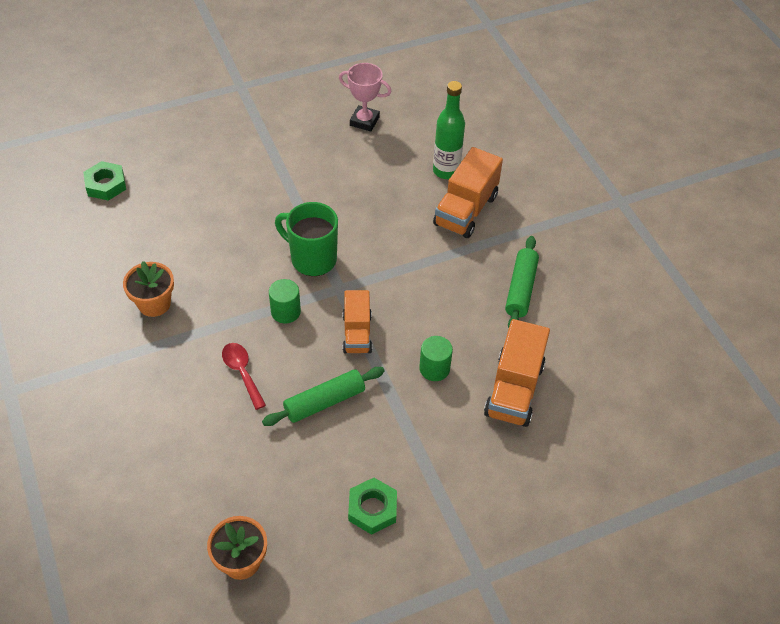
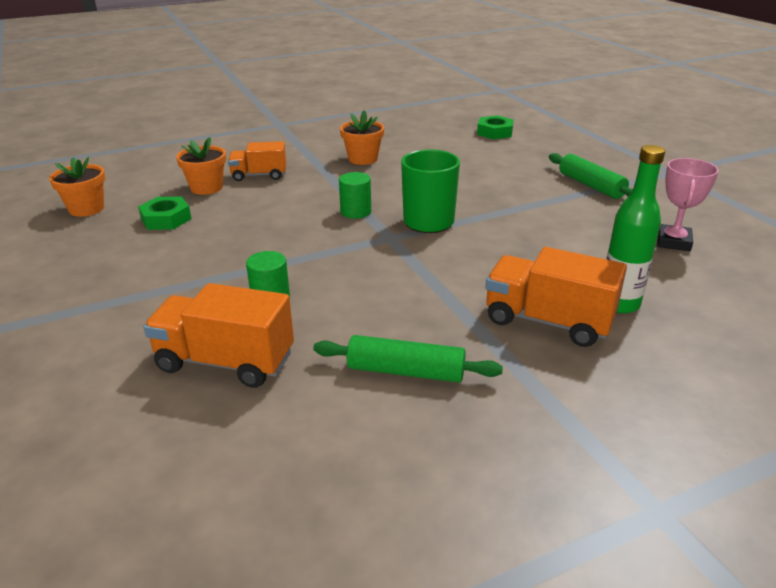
camera: 90 degrees right, 20 degrees down
red spoon [222,343,266,410] -> none
green rolling pin [262,367,385,426] -> green rolling pin moved to [549,153,633,199]
orange truck [343,290,372,353] -> orange truck moved to [228,141,287,181]
green nut [348,478,397,535] -> green nut moved to [138,197,191,230]
none -> orange flower pot [176,137,226,195]

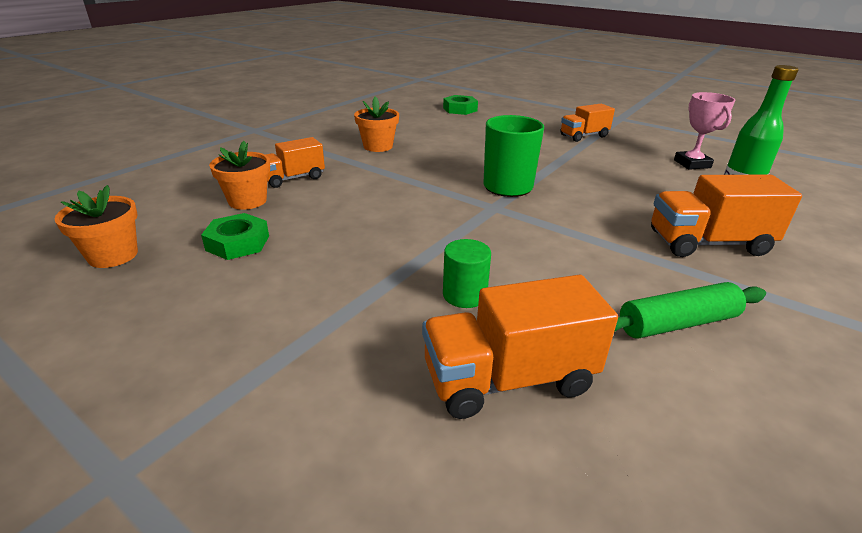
camera: 30 degrees left, 0 degrees up
green cylinder [339,172,371,219] -> none
green rolling pin [549,153,633,199] -> orange truck [560,104,615,142]

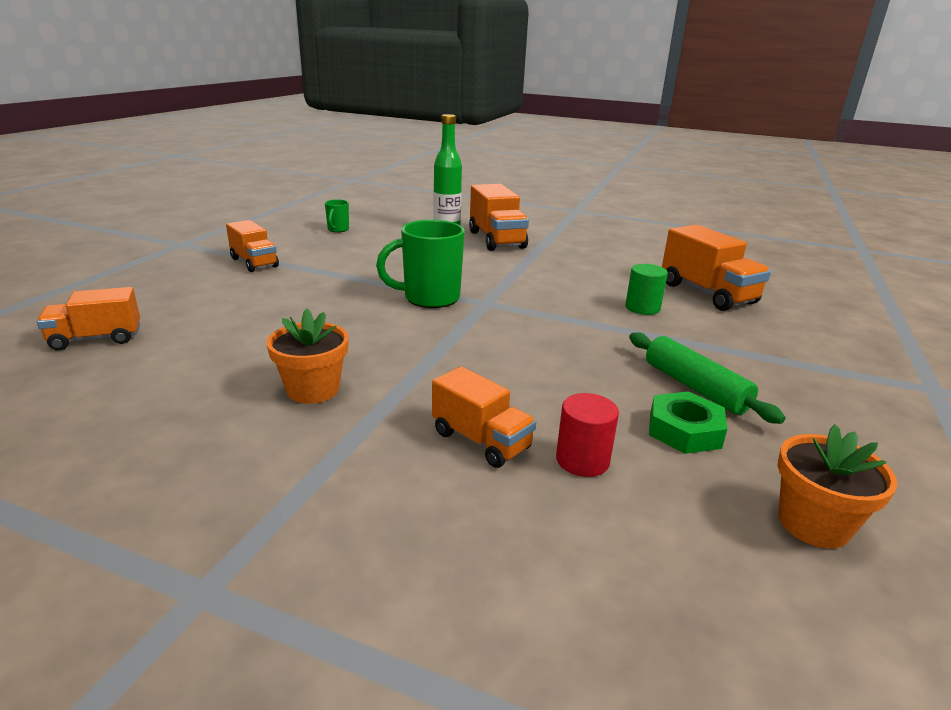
camera: 105 degrees left, 5 degrees down
orange flower pot [209,141,270,210] -> red cylinder [556,393,619,477]
green nut [443,95,478,115] -> orange truck [37,287,140,351]
green rolling pin [614,282,766,339] -> green rolling pin moved to [629,332,786,424]
pink trophy [674,92,735,170] -> green mug [325,200,349,232]

